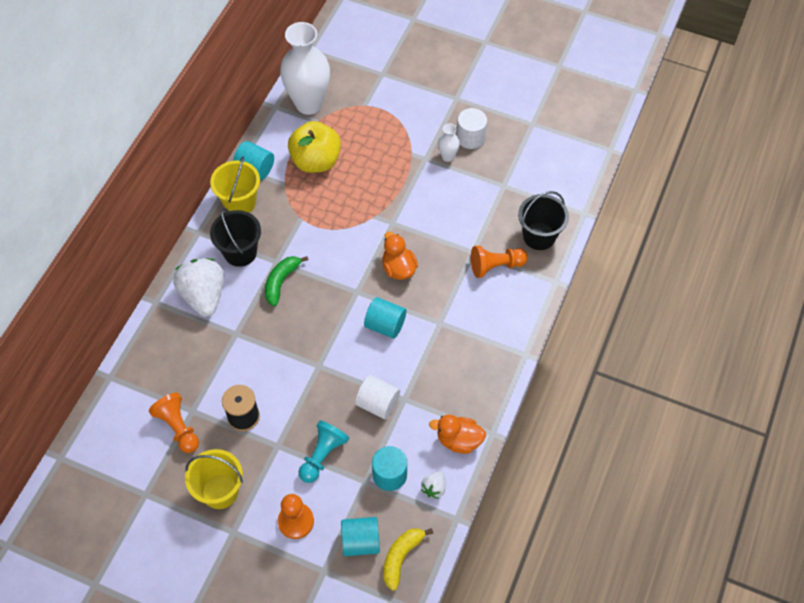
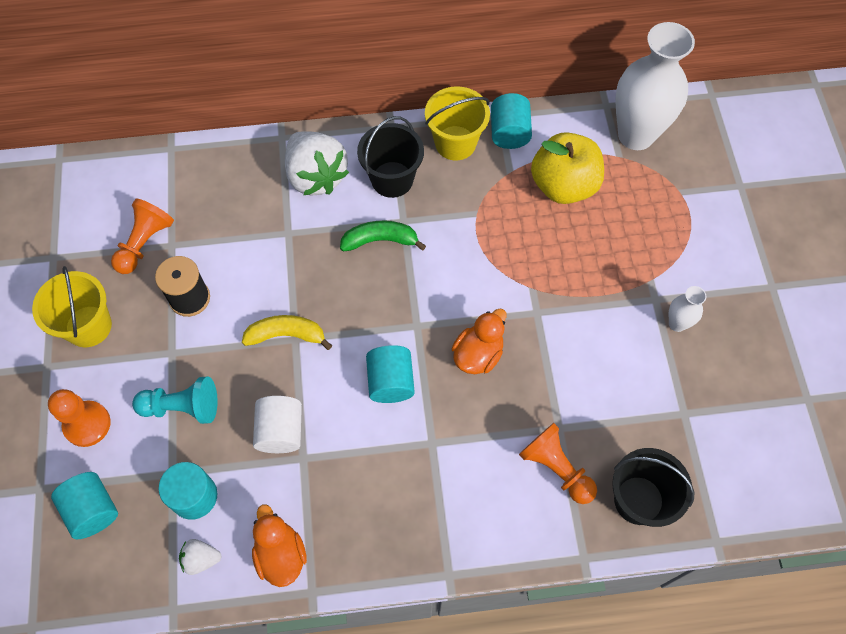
camera: 60 degrees right, 5 degrees up
white strawberry [173,258,224,317] -> white strawberry turned 105 degrees clockwise [285,131,349,196]
yellow banana [383,528,433,591] -> yellow banana moved to [242,315,332,350]
white cylinder [456,108,487,149] -> none

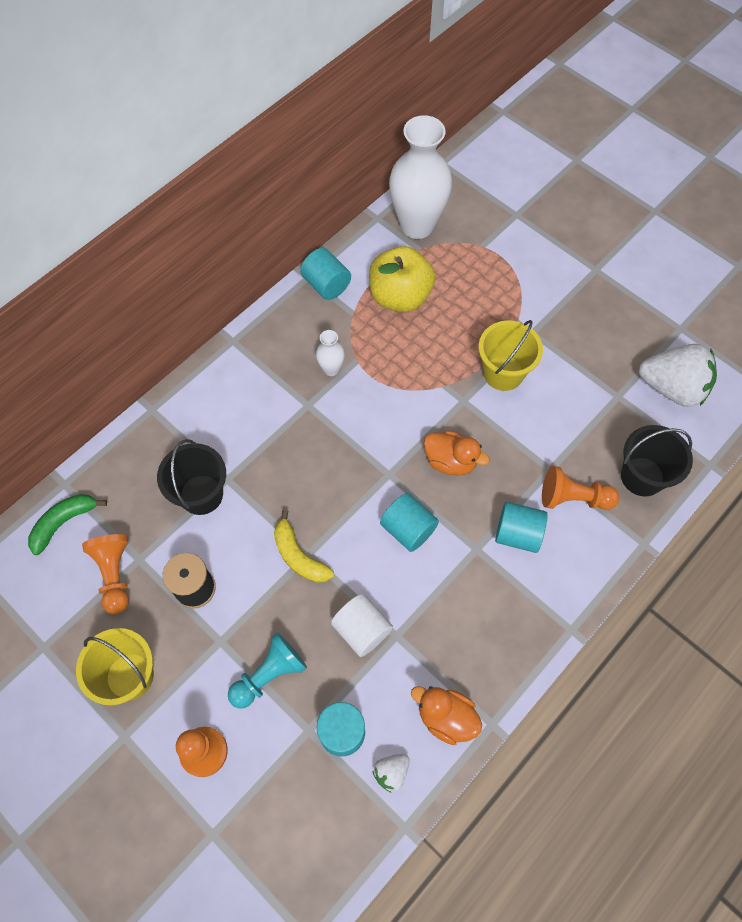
camera: 40 degrees left, 0 degrees up
turquoise cylinder [51,472,118,539] -> turquoise cylinder moved to [495,502,548,553]
yellow banana [242,315,332,350] -> yellow banana turned 90 degrees counterclockwise [274,510,334,583]
white strawberry [285,131,349,196] -> white strawberry moved to [639,344,717,407]
green banana [340,221,426,251] -> green banana moved to [28,494,107,555]
black bucket [357,116,424,198] -> black bucket moved to [157,439,226,515]
yellow bucket [425,86,490,161] -> yellow bucket moved to [478,320,543,391]
orange duck [452,309,507,374] -> orange duck turned 120 degrees clockwise [424,431,490,476]
white vase [669,286,706,332] -> white vase moved to [316,330,345,376]

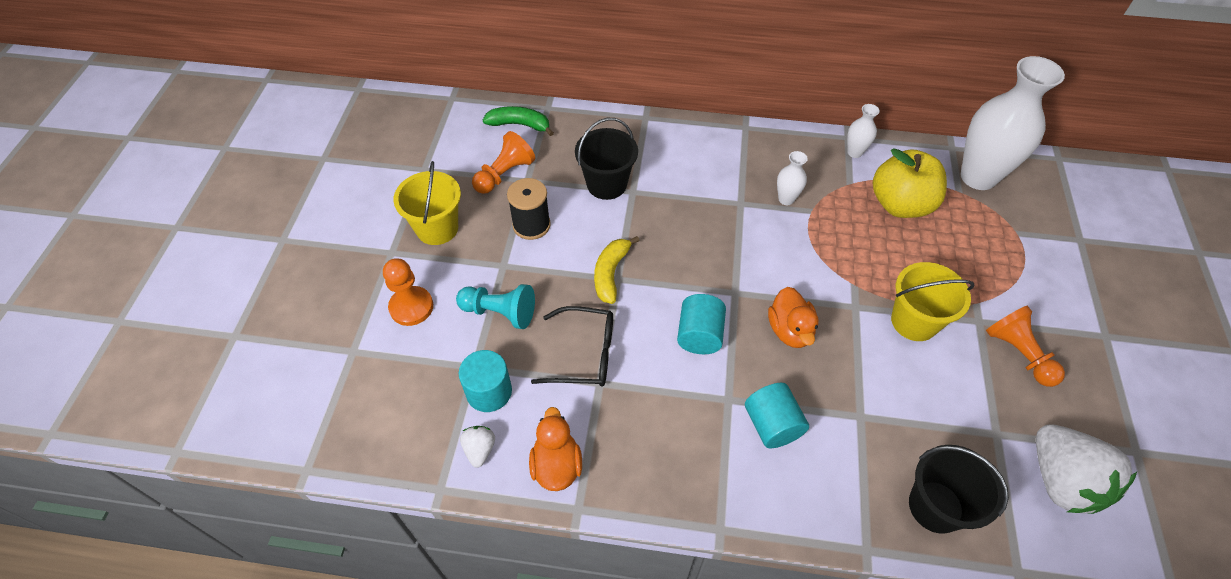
camera: 55 degrees right, 10 degrees down
turquoise cylinder [300,248,351,300] -> white vase [847,104,880,158]
white cylinder [331,594,393,657] -> black glasses [531,306,613,387]
white strawberry [373,754,410,792] -> white strawberry turned 75 degrees clockwise [460,426,495,468]
orange pawn [542,466,619,510] -> orange pawn moved to [986,306,1065,387]

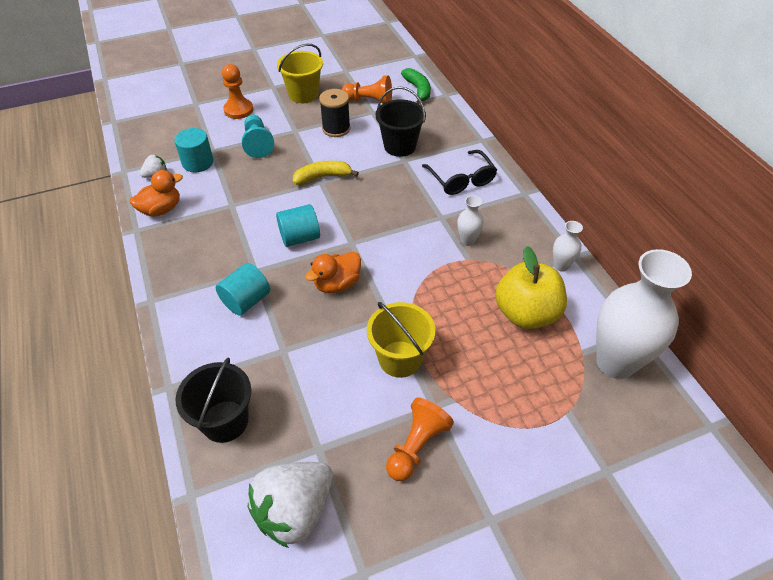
camera: 60 degrees right, 5 degrees down
black glasses [531,306,613,387] -> black glasses moved to [422,150,497,195]

